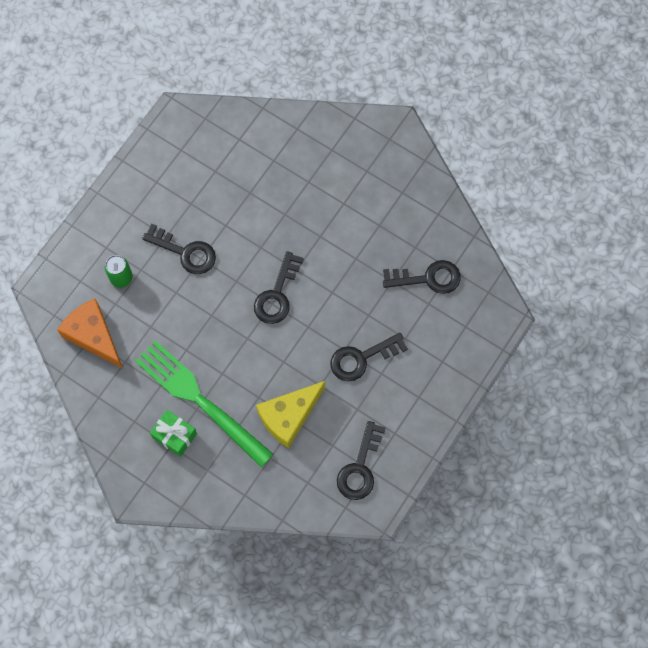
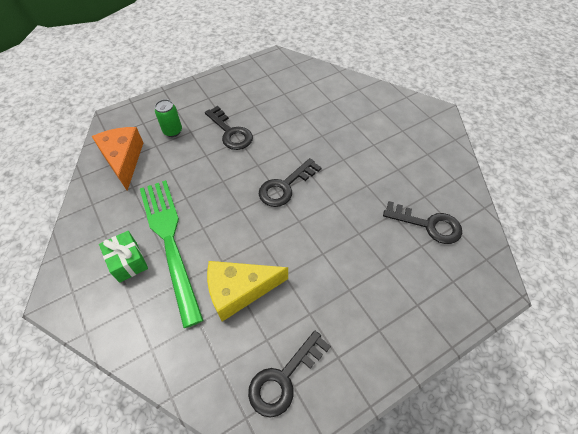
camera: 25 degrees right, 15 degrees down
black key [331,333,408,381] -> none

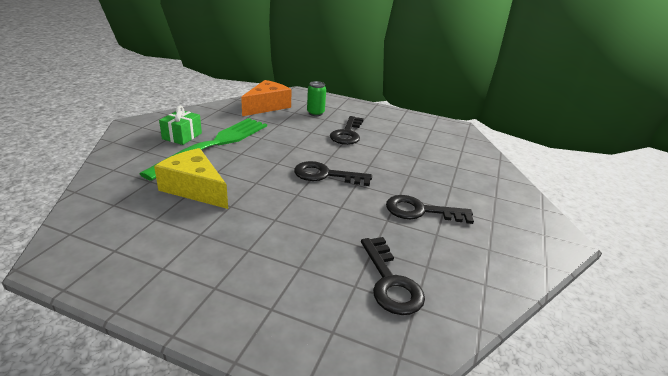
camera: 50 degrees right, 25 degrees down
black key [248,331,331,418] -> black key moved to [386,195,474,224]

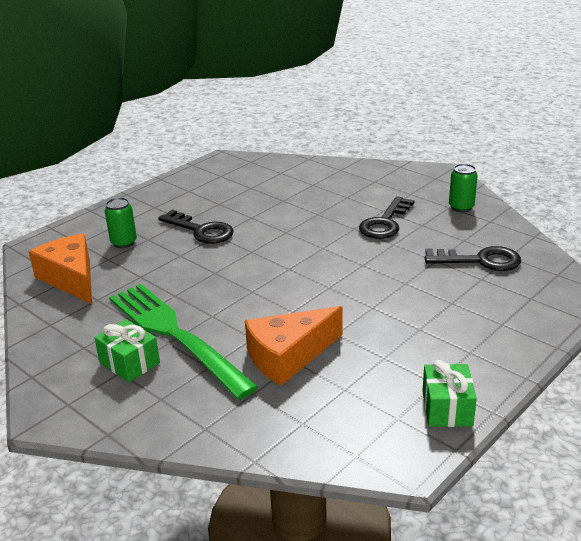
camera: 65 degrees left, 0 degrees up
yellow cheese [154,148,228,209] -> orange cheese [245,306,342,386]
black key [294,161,372,186] -> none
none -> green gift [422,360,477,427]
none -> green can [449,164,478,212]

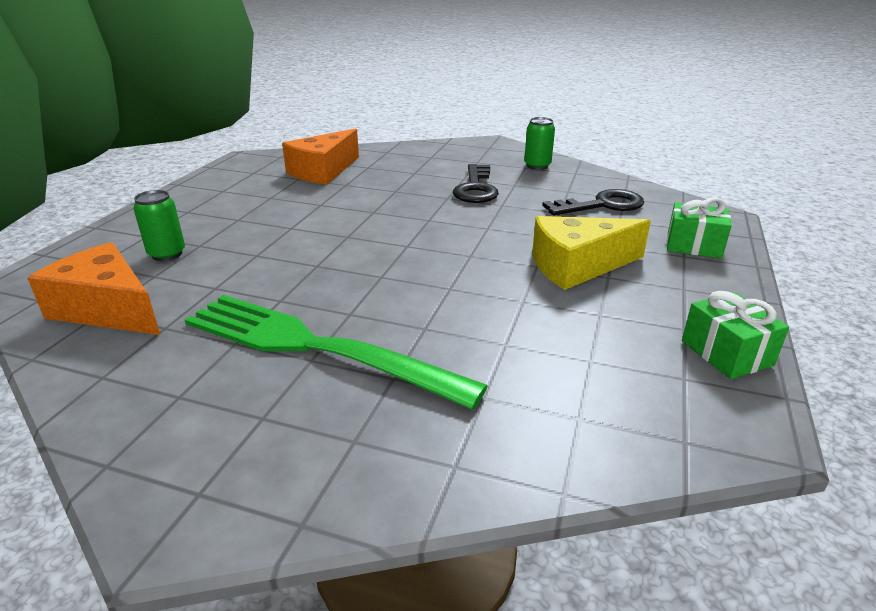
camera: 25 degrees left, 0 degrees up
green gift [94,319,160,382] -> green gift moved to [667,197,732,259]
black key [158,209,234,244] -> none
orange cheese [245,306,342,386] -> orange cheese moved to [282,128,359,185]
none -> yellow cheese [532,216,651,290]

